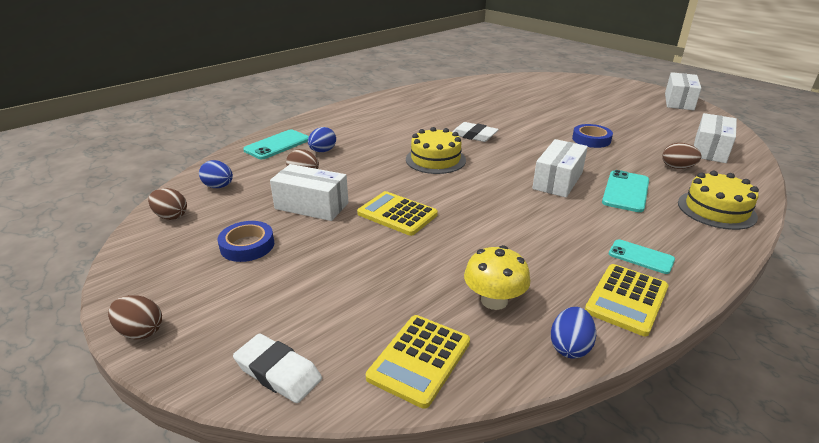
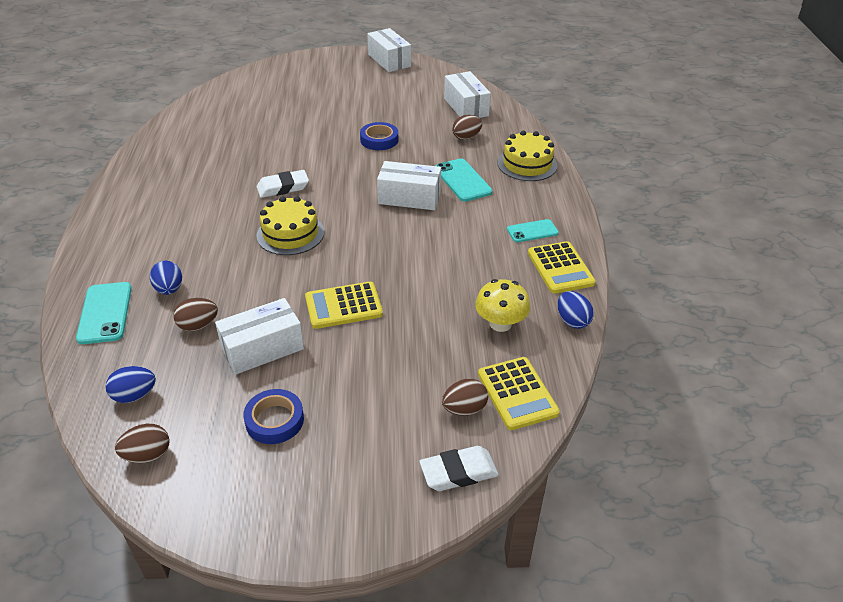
camera: 50 degrees left, 10 degrees up
brown egg [108,295,162,340] -> brown egg moved to [442,379,488,416]
white box [532,139,588,198] -> white box turned 60 degrees counterclockwise [377,161,441,210]

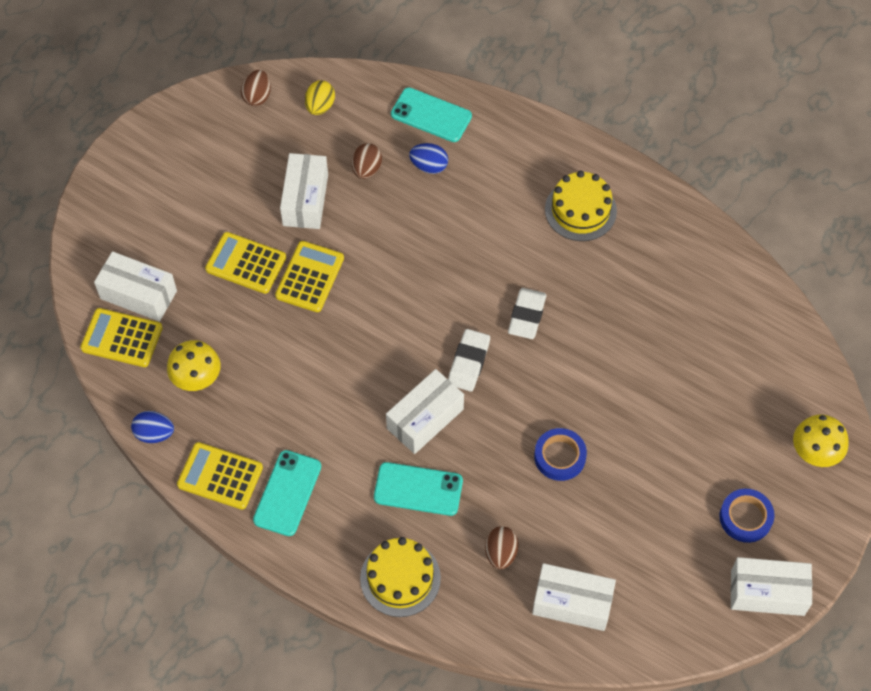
camera: 125 degrees right, 20 degrees up
blue egg [106,366,156,403] -> yellow egg [305,80,335,115]
blue tape [243,389,304,444] -> blue tape moved to [720,489,775,543]
yellow cake [256,196,324,255] -> yellow cake moved to [545,170,617,241]
white eraser [420,446,499,491] -> white eraser moved to [448,329,490,392]
brown egg [442,379,488,416] -> white box [94,251,177,322]
turquoise phone [507,219,559,242] -> turquoise phone [253,450,321,536], size x1.52
none -> yellow calculator [205,232,286,294]
none -> yellow mushroom [793,414,849,467]

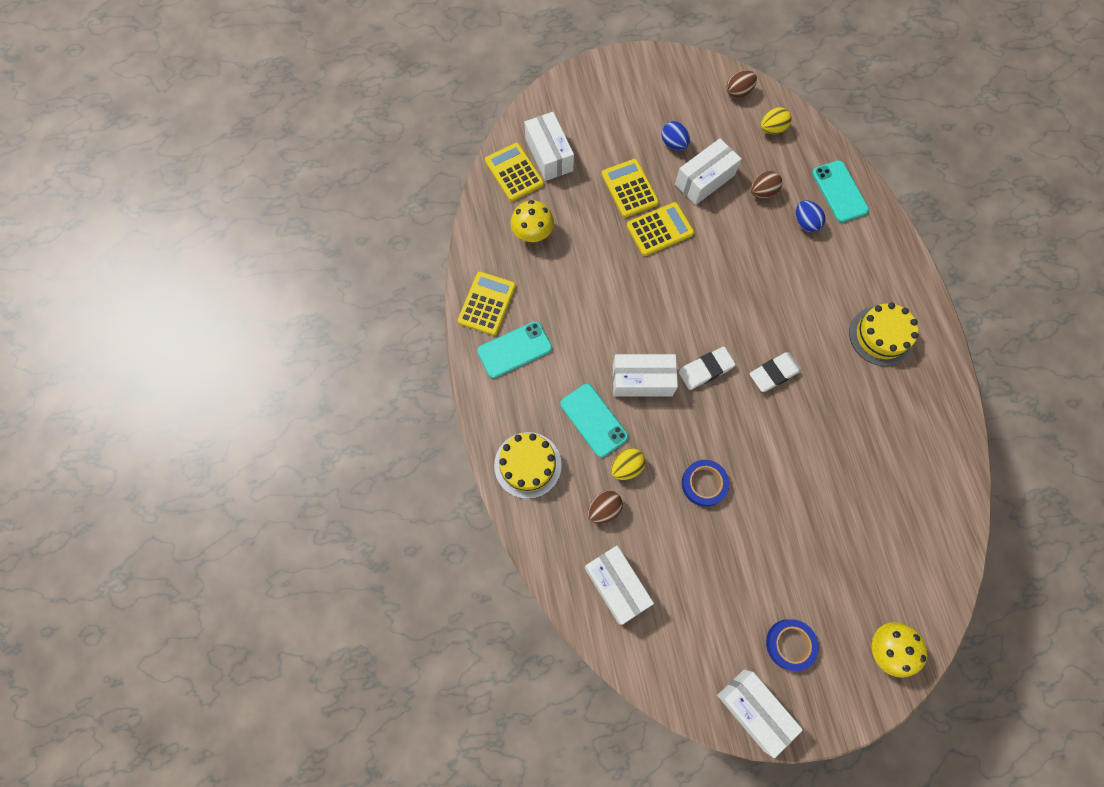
camera: 45 degrees right, 10 degrees up
blue egg [131,411,174,443] -> blue egg moved to [661,121,690,151]
yellow calculator [177,442,263,510] -> yellow calculator turned 45 degrees clockwise [458,272,516,336]
none -> yellow egg [611,448,646,480]

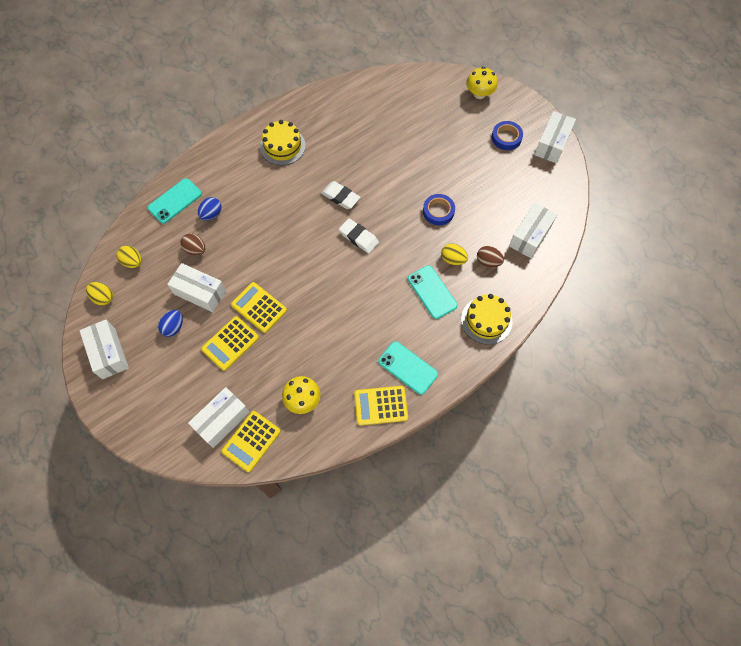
camera: 115 degrees left, 5 degrees down
turquoise phone [560,384,628,458] -> turquoise phone turned 60 degrees counterclockwise [408,265,458,319]
white box [613,354,678,397] -> white box moved to [79,320,129,379]
brown egg [726,70,757,98] -> yellow egg [86,282,113,306]

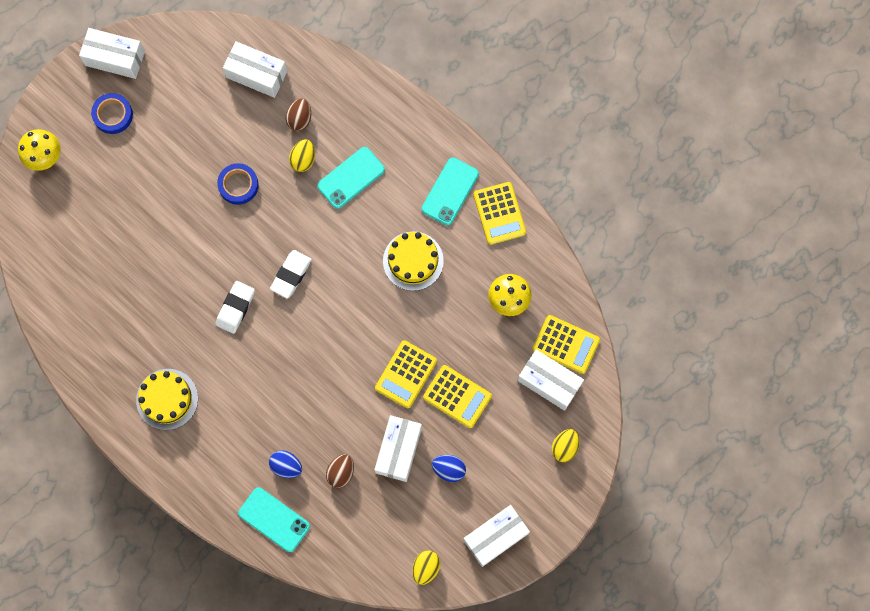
camera: 100 degrees left, 10 degrees up
yellow egg [116,246,142,268] -> yellow egg moved to [552,429,580,462]
yellow cake [461,294,512,345] -> yellow cake moved to [383,231,444,291]

